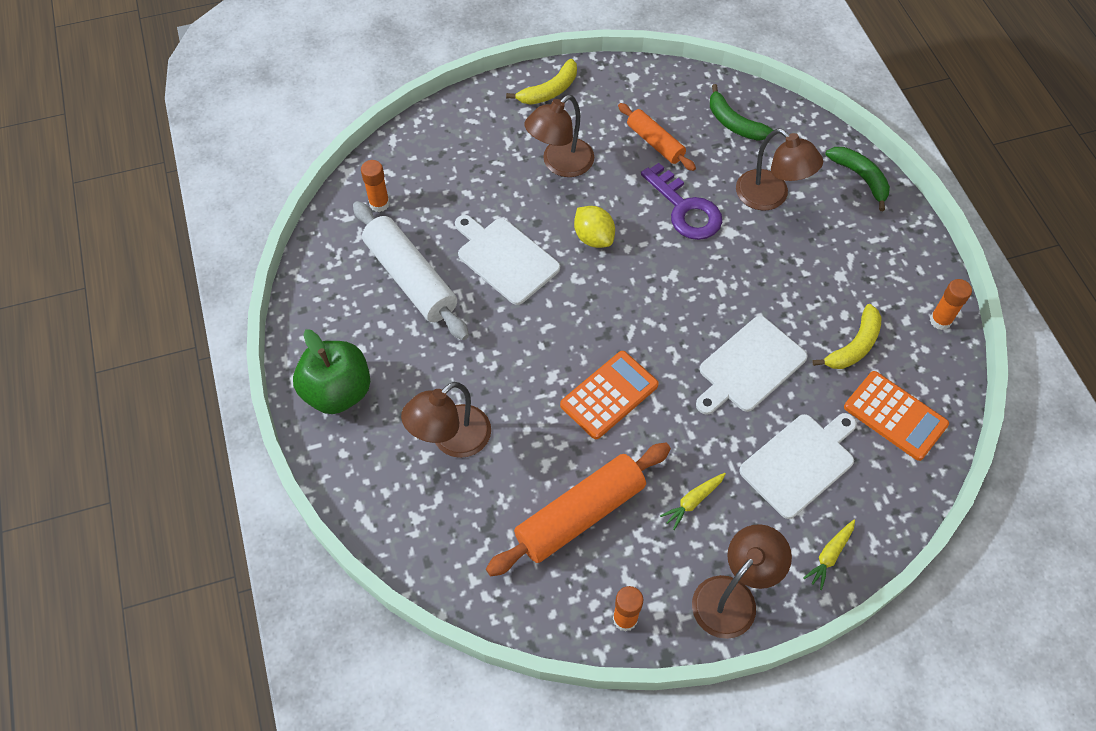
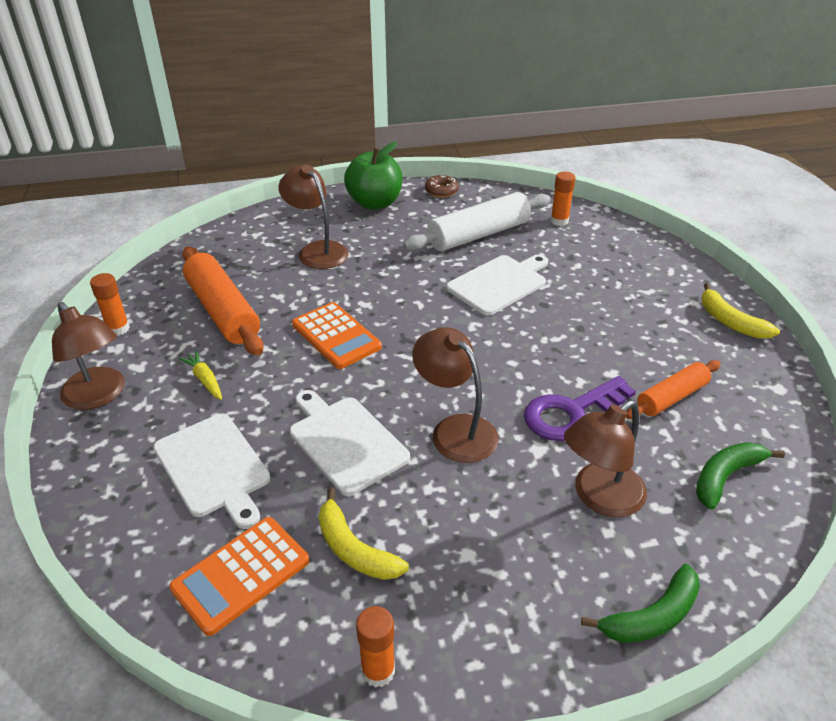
camera: 95 degrees right, 20 degrees down
brown lamp [524,95,594,177] -> brown lamp moved to [412,327,499,463]
yellow lemon [574,206,615,248] -> none
yellow carrot [803,520,855,590] -> none
none -> brown donut [425,175,459,198]

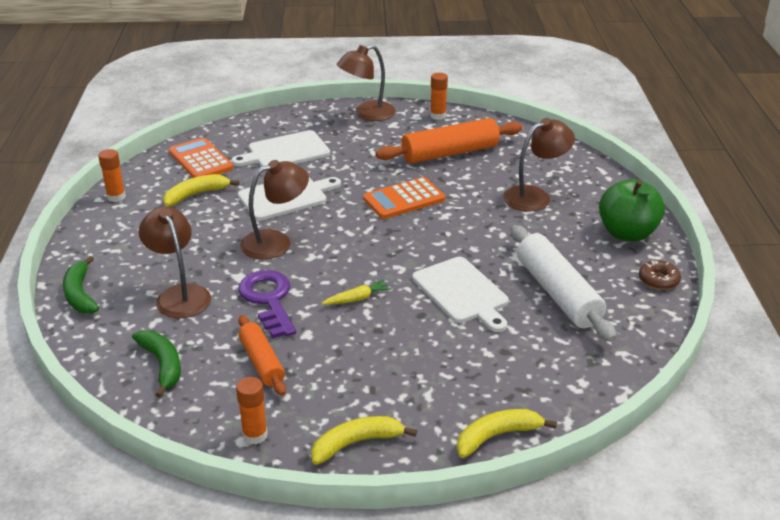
camera: 100 degrees right, 5 degrees down
yellow carrot [179,351,222,400] -> yellow carrot moved to [322,279,392,305]
orange glue stick [550,172,576,226] -> orange glue stick moved to [236,377,268,444]
none -> yellow banana [457,409,557,458]

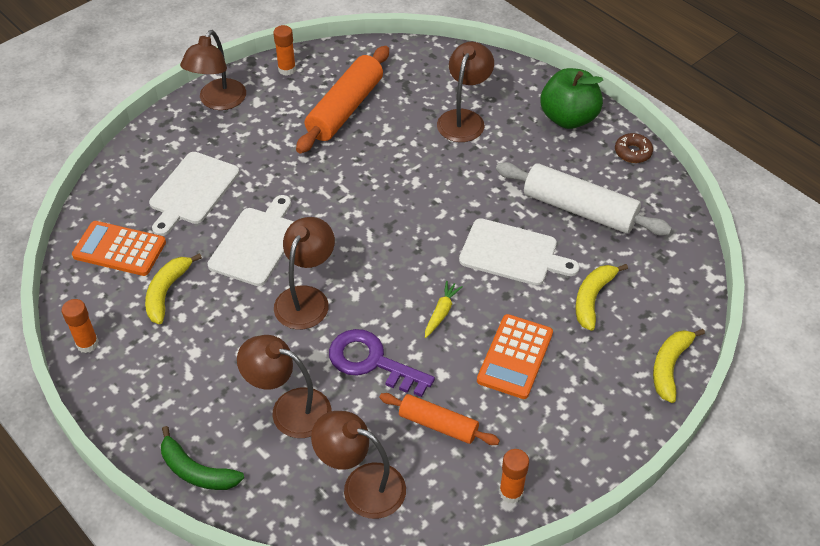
camera: 40 degrees left, 15 degrees up
green banana [132,330,181,398] -> brown lamp [311,411,406,519]
yellow banana [311,416,417,465] -> yellow banana moved to [575,264,628,331]
orange calculator [363,177,445,219] -> orange calculator moved to [477,314,553,399]

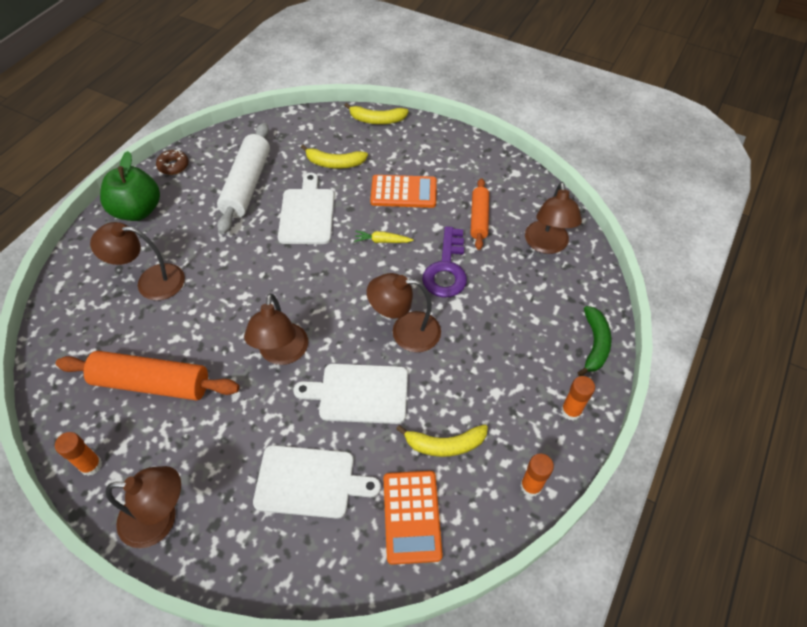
camera: 110 degrees left, 5 degrees up
brown lamp [237,335,332,438] -> brown lamp moved to [244,293,308,365]
orange glue stick [499,449,529,503] -> orange glue stick moved to [561,376,595,420]

